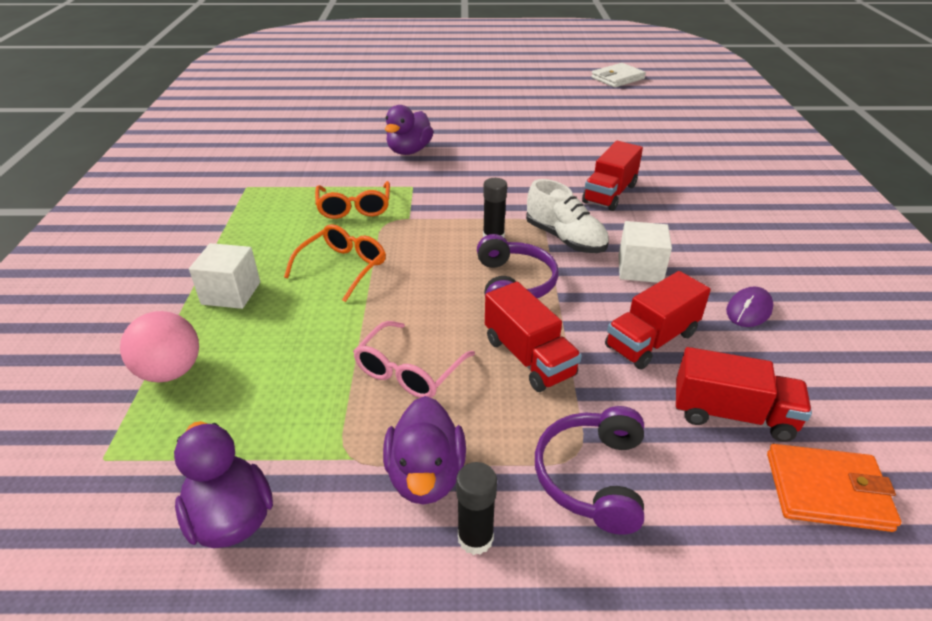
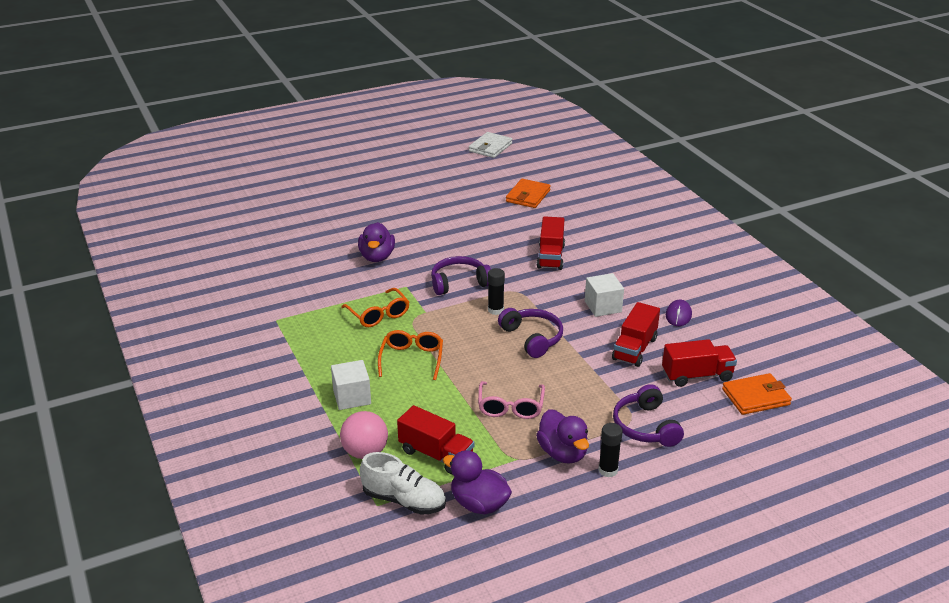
camera: 25 degrees left, 5 degrees down
red truck [485,282,582,392] -> red truck moved to [397,405,474,475]
white shoe [526,179,609,253] -> white shoe moved to [360,452,446,515]
none -> purple headphones [431,256,491,295]
none -> orange wallet [506,179,551,208]

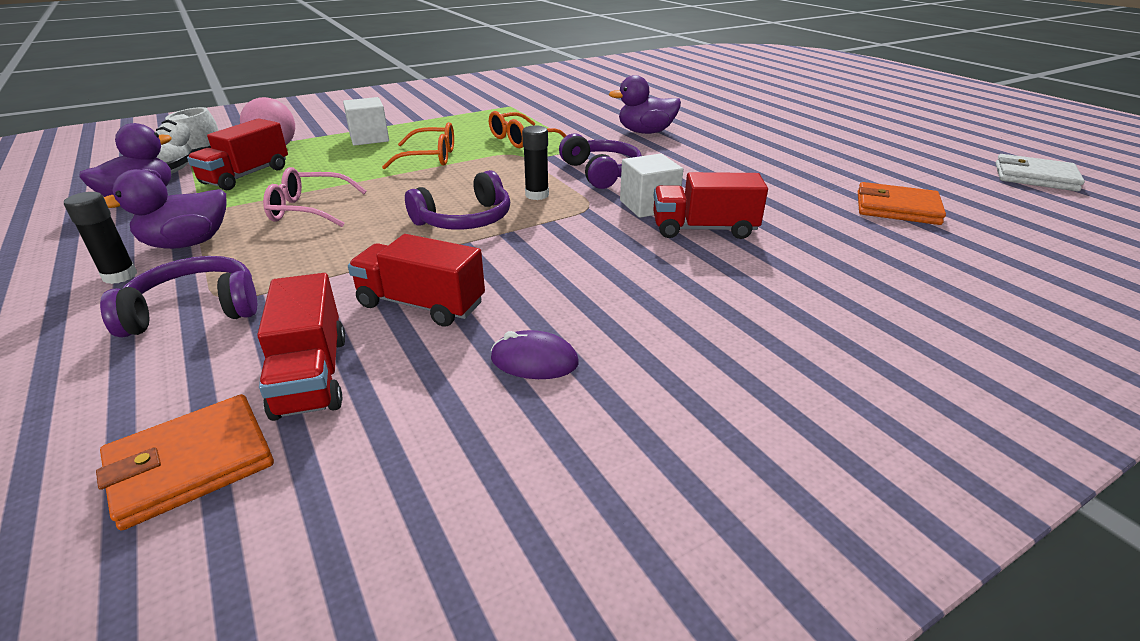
camera: 85 degrees right, 0 degrees up
white cube [585,273,624,317] -> white cube moved to [620,154,683,218]
orange wallet [722,373,792,415] -> orange wallet turned 75 degrees clockwise [96,394,274,530]

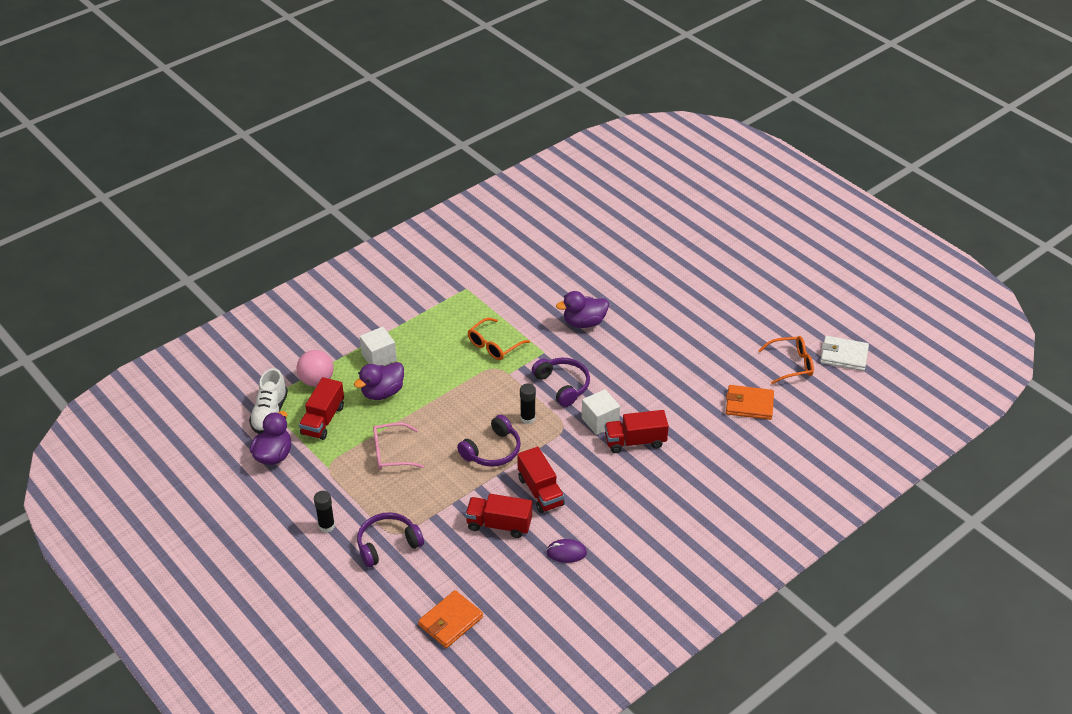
camera: 10 degrees left, 10 degrees up
purple duck [104,169,227,249] -> purple duck moved to [354,362,404,400]
red truck [257,273,346,421] -> red truck moved to [517,447,565,513]
orange glasses [382,122,454,169] -> orange glasses moved to [758,336,814,384]

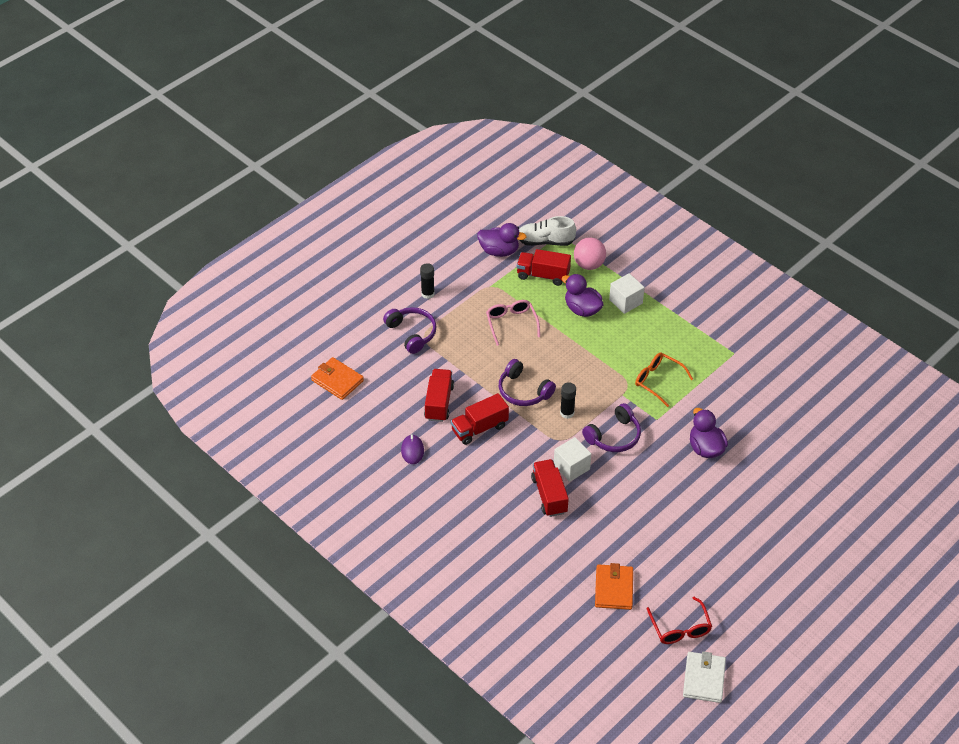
camera: 85 degrees right, 5 degrees up
orange glasses [758,336,814,384] -> red glasses [646,597,712,644]

